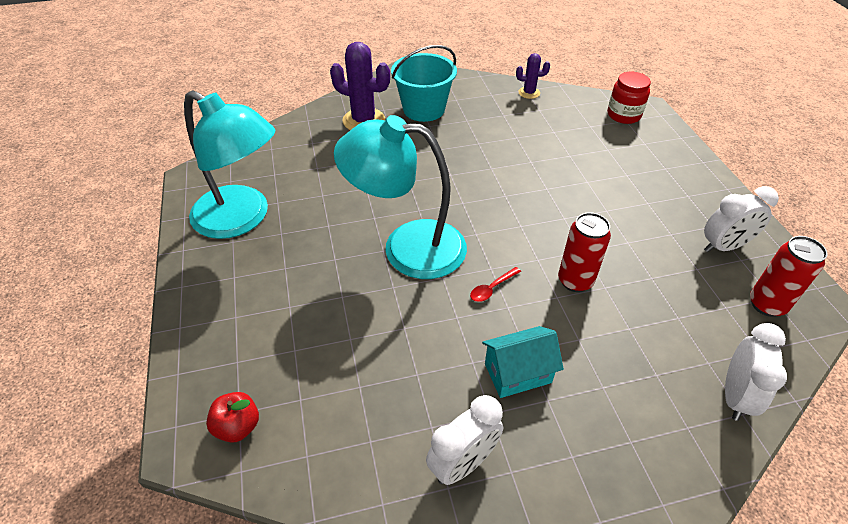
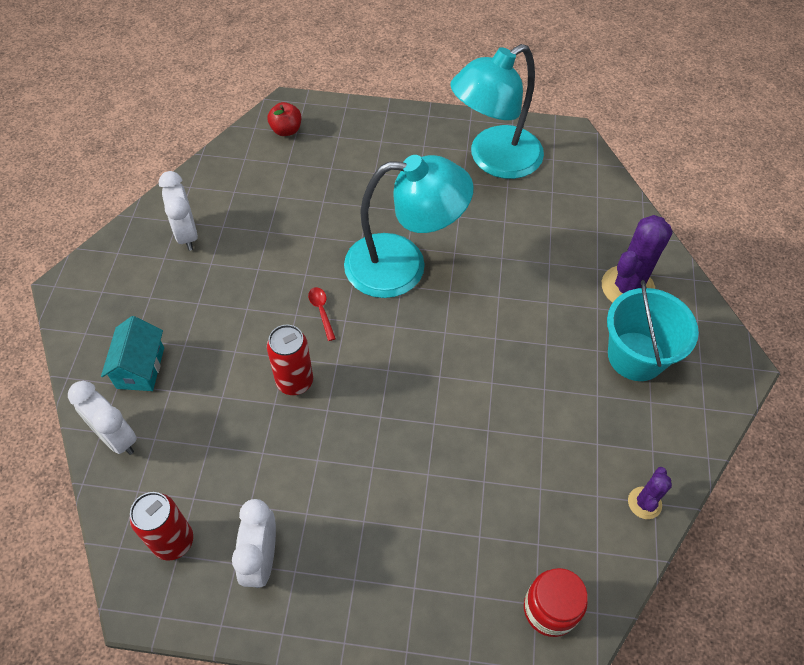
camera: 110 degrees right, 10 degrees up
turquoise lamp [334,115,467,279] -> turquoise lamp turned 60 degrees clockwise [344,155,474,298]
turquoise house [482,326,564,398] -> turquoise house moved to [101,316,164,391]

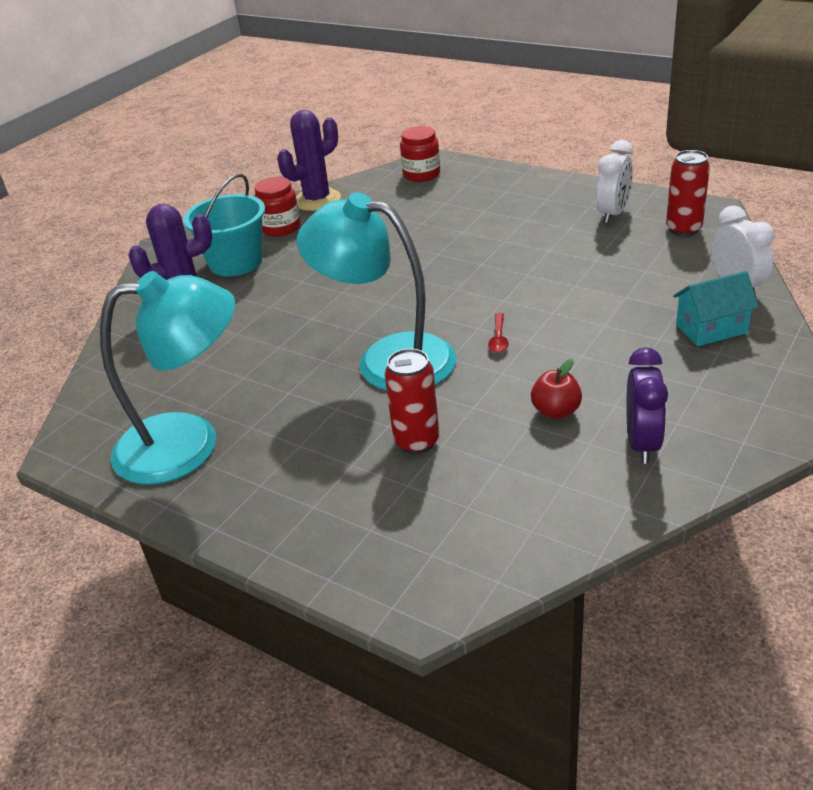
camera: 150 degrees left, 20 degrees down
turquoise house [101,316,164,391] -> turquoise house turned 45 degrees clockwise [673,271,759,346]
white clock [159,171,198,251] -> purple clock [626,347,668,464]
red apple [267,102,301,136] -> red apple moved to [531,359,582,419]
red can [267,325,313,395] -> red can moved to [385,348,439,454]
purple cactus [628,467,672,519] -> purple cactus [277,110,341,211], size x1.85
none -> red jar [254,177,300,237]

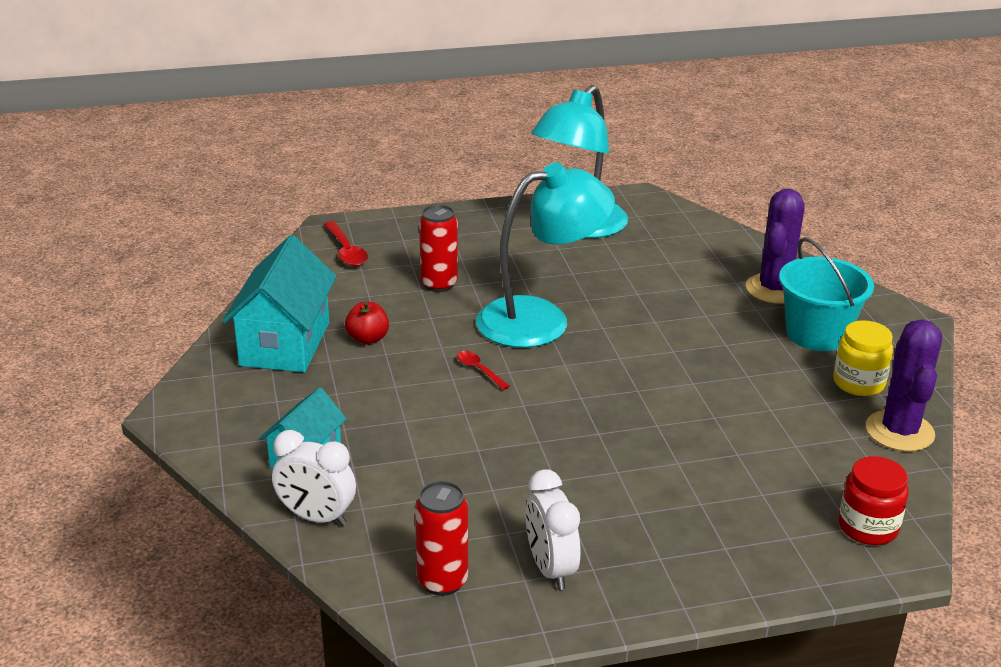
camera: 130 degrees right, 5 degrees down
red jar [254,177,300,237] -> yellow jar [833,320,893,396]
purple clock [626,347,668,464] -> turquoise house [222,235,337,372]
none -> red spoon [324,221,368,266]

